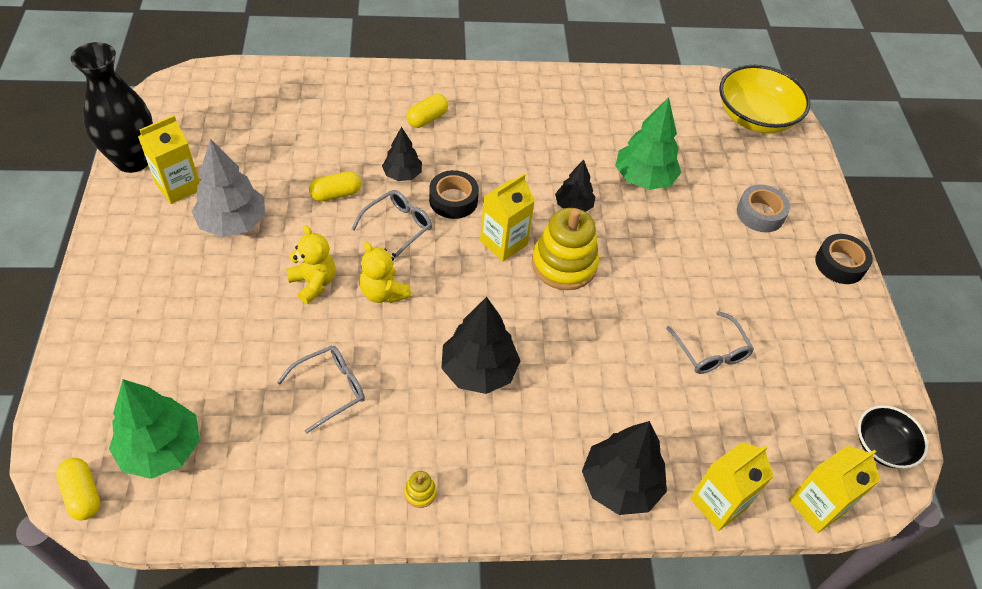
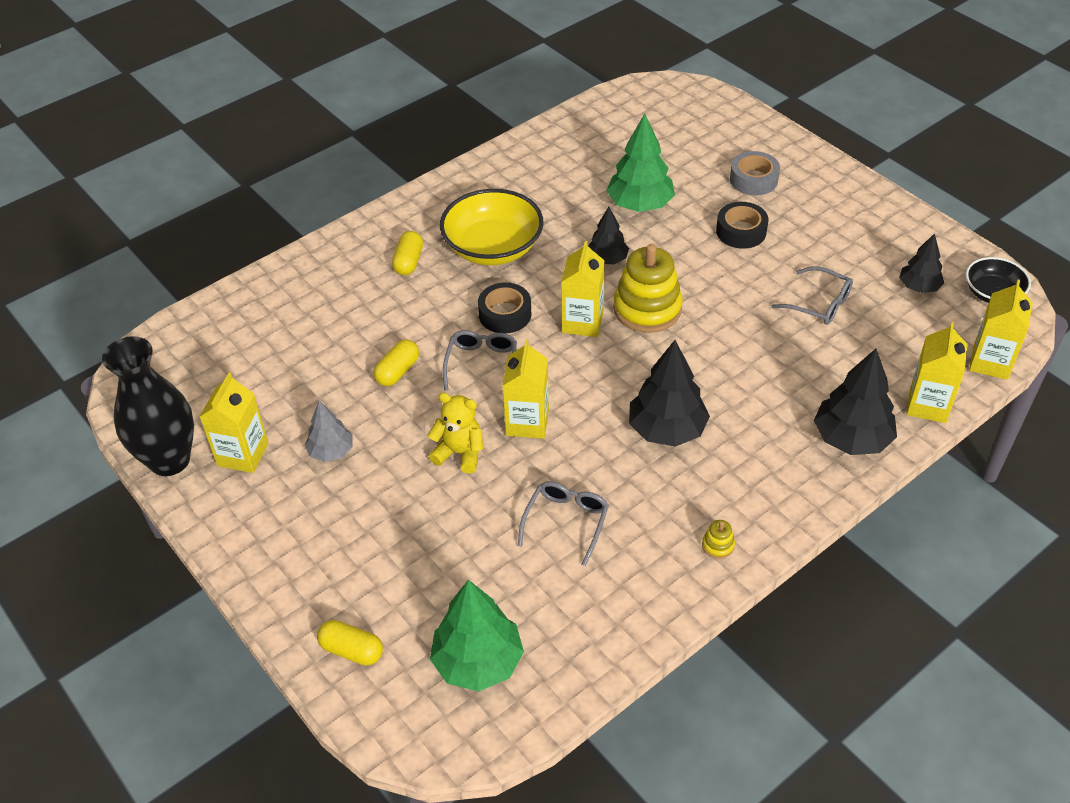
camera: 30 degrees left, 5 degrees down
yellow capsule [56,458,100,521] -> yellow capsule moved to [317,620,383,666]
grey tree [192,139,265,237] -> grey tree [305,400,353,462], size x0.60
yellow teddy bear [359,242,411,303] -> yellow carton [502,340,549,439]
black tree [382,127,422,181] -> black tree moved to [899,233,944,293]
yellow bowl [719,65,810,133] -> yellow bowl moved to [440,189,544,265]
black tape [815,234,873,284] -> black tape moved to [716,202,769,249]

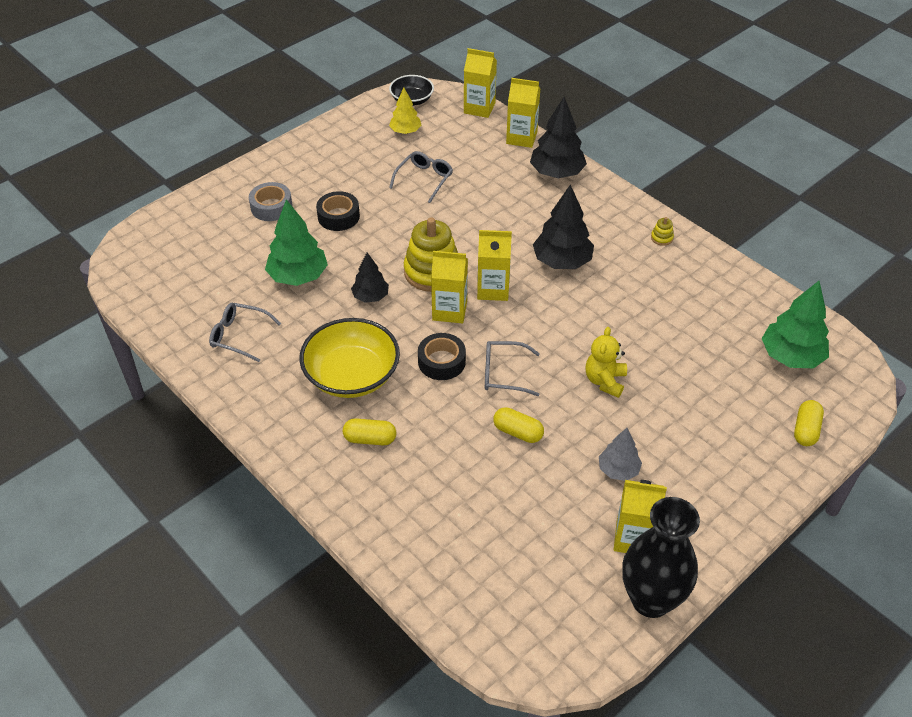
camera: 95 degrees left, 0 degrees up
yellow carton [502,340,549,439] -> yellow carton moved to [477,230,512,301]
grey glasses [518,481,609,566] -> grey glasses moved to [209,303,281,362]
black tree [899,233,944,293] -> yellow tree [389,88,421,134]

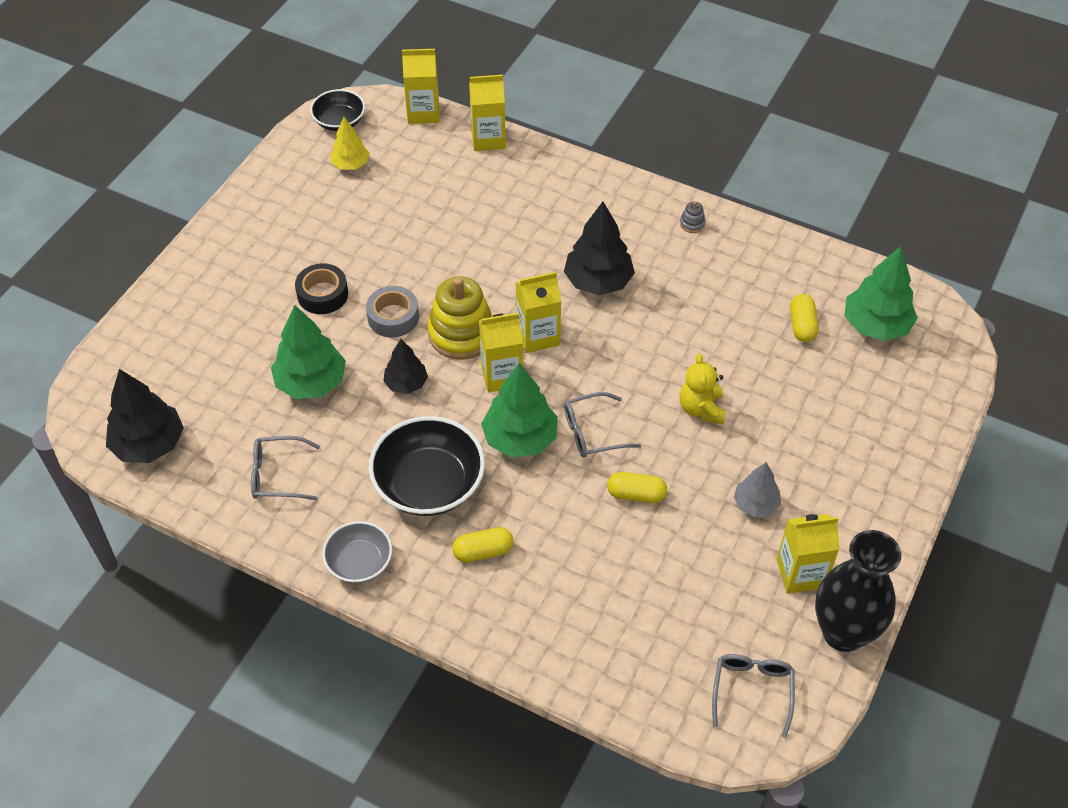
camera: 20 degrees left, 5 degrees up
grey tape [249,182,293,221] -> grey tape moved to [366,286,419,337]
yellow bowl [299,318,400,398] -> black bowl [369,416,485,516]
grey glasses [389,151,453,203] -> grey glasses moved to [712,654,795,738]
black tape [418,333,466,380] -> green tree [481,363,558,457]
black tree [530,97,587,178] -> black tree moved to [106,369,184,463]
yellow stacking toy [651,217,674,246] -> grey stacking toy [680,201,706,233]
yellow capsule [794,400,824,446] -> yellow capsule moved to [790,294,819,342]
none -> grey bowl [322,521,392,583]

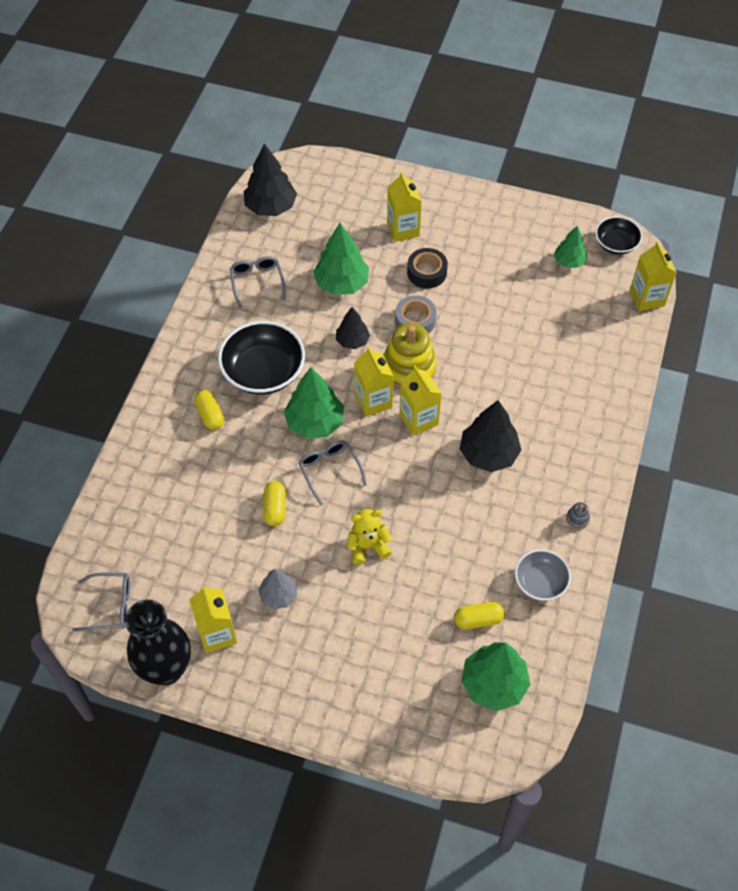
camera: 80 degrees right, 5 degrees up
grey bowl [322,521,392,583] -> grey bowl moved to [515,549,571,601]
yellow tree [330,117,370,170] -> green tree [554,226,587,268]
yellow carton [469,75,506,151] -> yellow carton moved to [387,172,422,242]

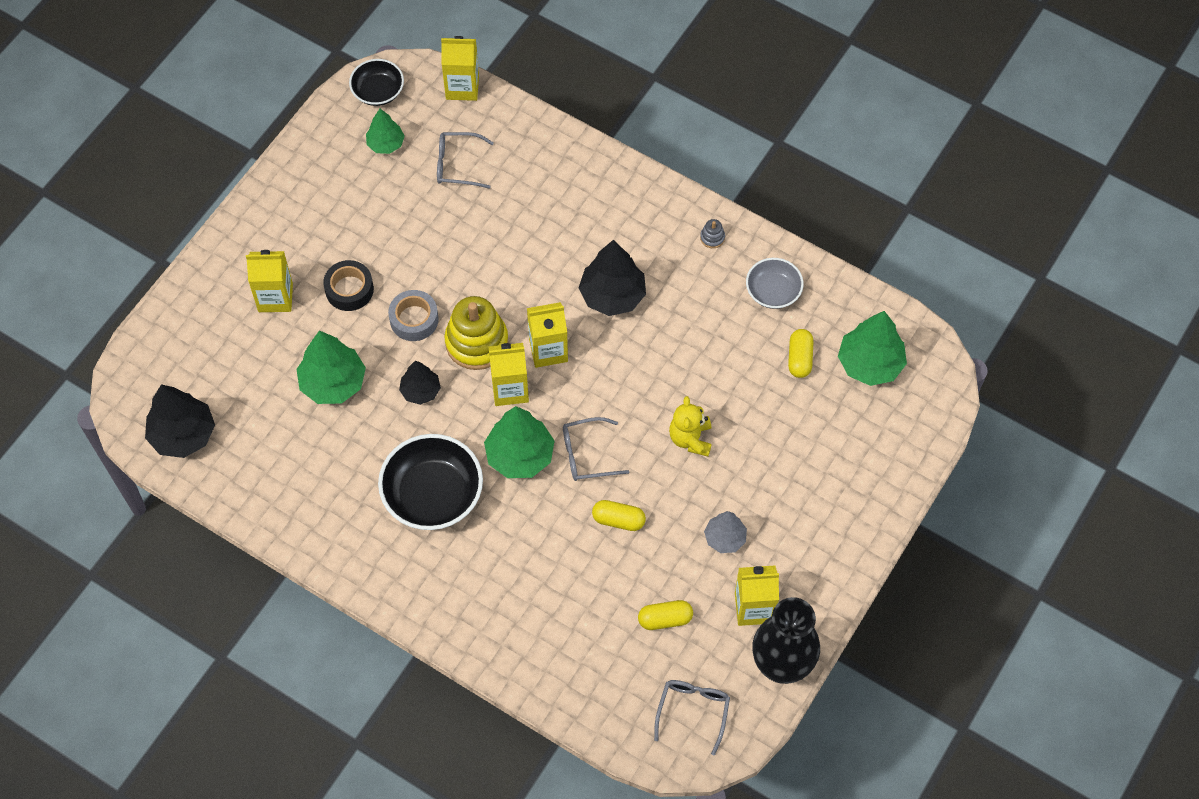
camera: 75 degrees left, 5 degrees up
yellow capsule [194,390,224,430] -> yellow capsule moved to [638,600,693,630]
grey glasses [230,256,285,308] -> grey glasses moved to [437,132,494,189]

